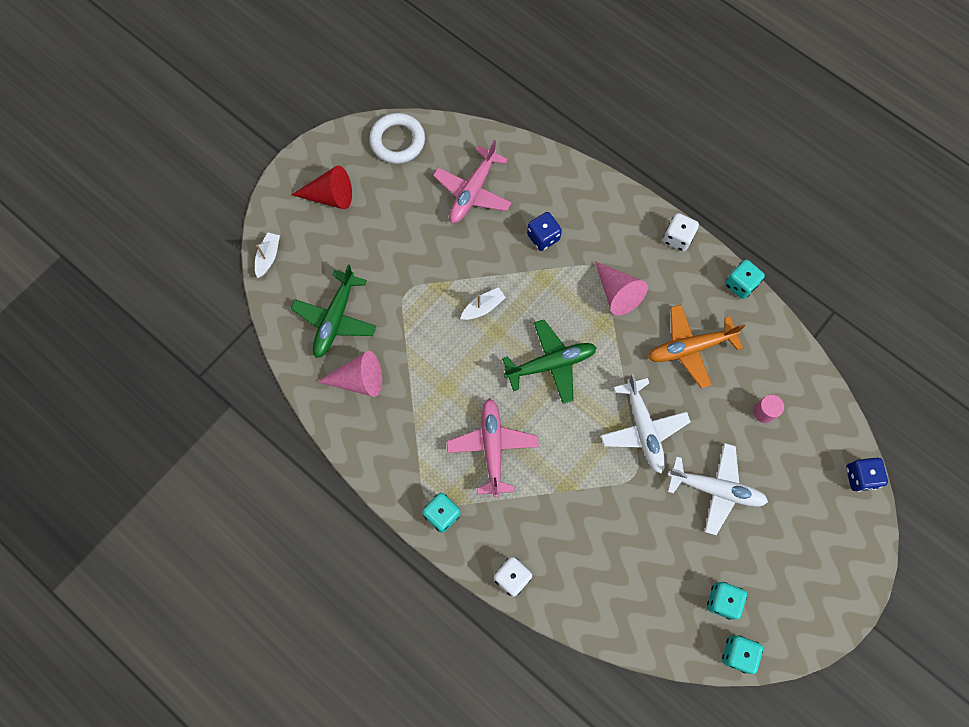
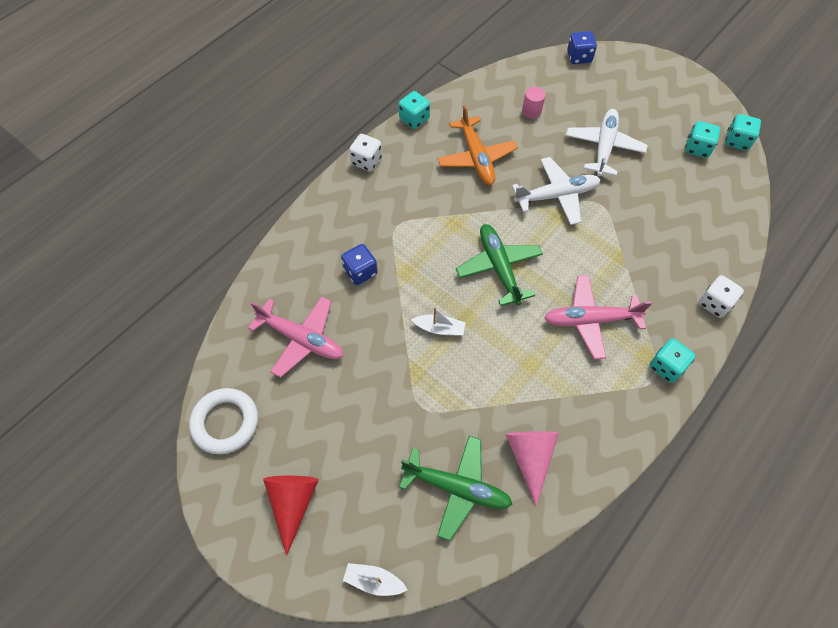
camera: 90 degrees left, 10 degrees down
white boat [461,287,506,320] -> white boat turned 135 degrees clockwise [411,307,466,336]
pink cone [595,261,648,315] -> none

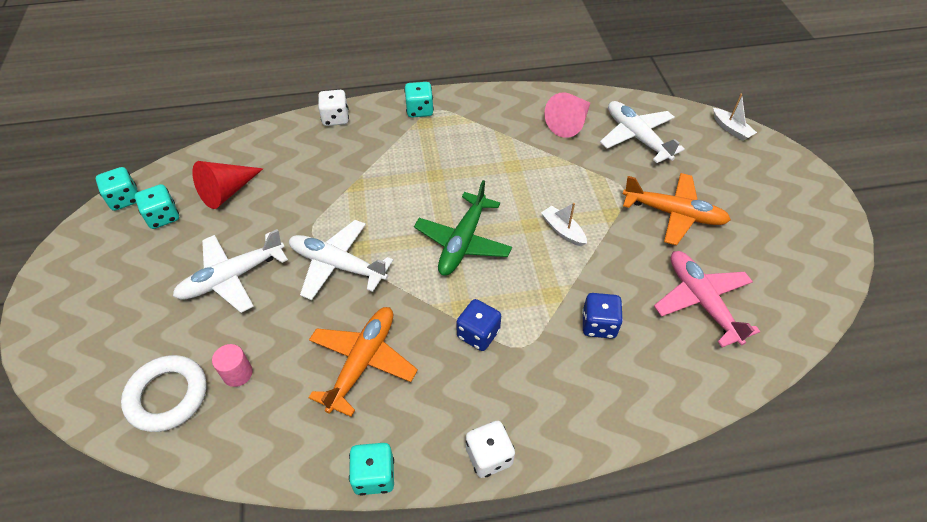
camera: 140 degrees left, 10 degrees down
white ring [189,388,258,454] -> white ring moved to [121,355,207,432]
red cone [263,476,319,556] -> red cone moved to [192,161,264,209]
green plane [399,436,512,541] -> white plane [600,101,685,163]
pink plane [544,275,652,359] -> none
blue dice [567,31,597,64] -> blue dice moved to [456,299,501,351]
none -> orange plane [623,173,731,246]

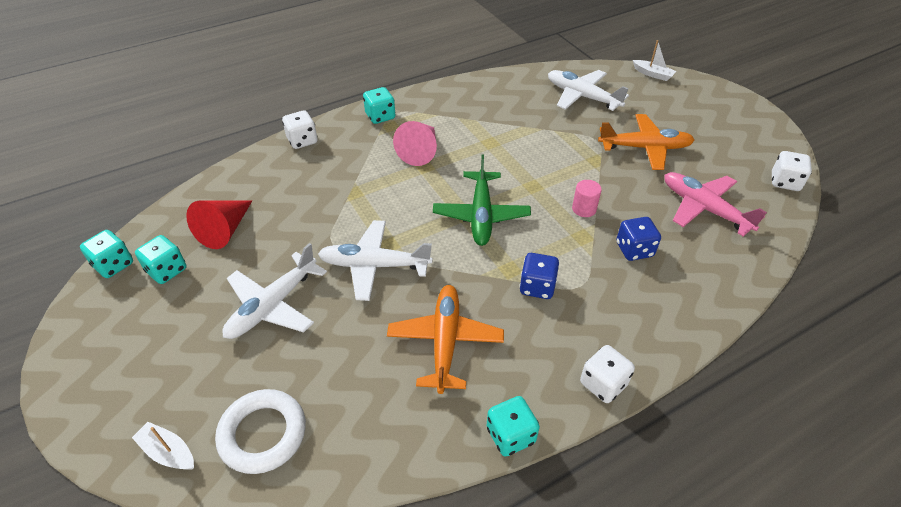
camera: 20 degrees left, 5 degrees down
pink cylinder [212,344,253,387] -> pink cylinder moved to [572,180,602,217]
white boat [541,203,587,246] -> white boat moved to [132,422,194,470]
pink cone [544,92,590,138] -> pink cone moved to [393,121,437,166]
none -> white dice [772,151,812,191]

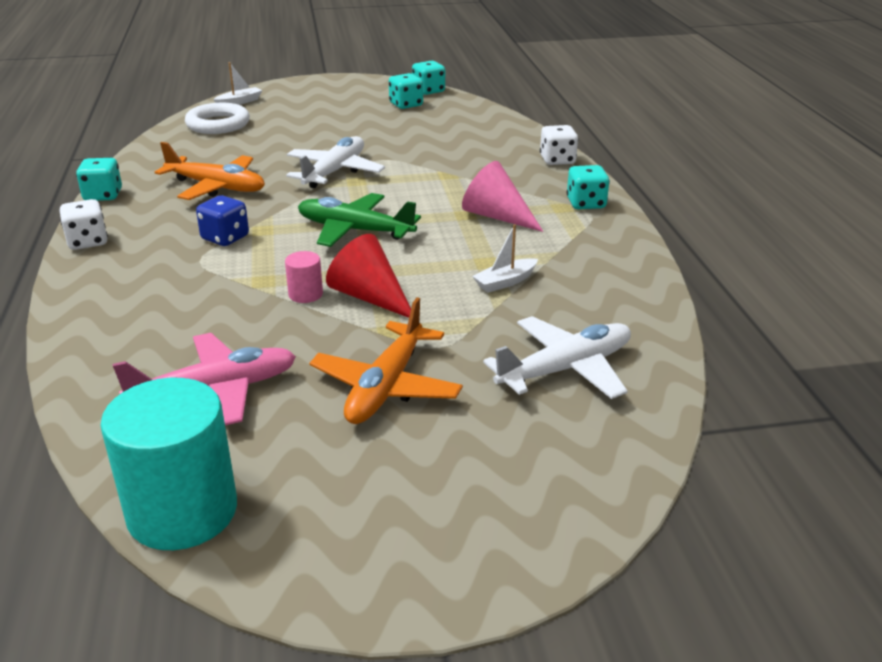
camera: 110 degrees right, 15 degrees down
red cone [186,200,252,249] -> red cone moved to [326,234,411,318]
white plane [222,243,327,339] -> none
blue dice [616,217,661,261] -> none
white boat [633,40,676,81] -> white boat moved to [472,224,538,293]
white dice [772,151,812,191] -> turquoise cylinder [100,378,237,550]

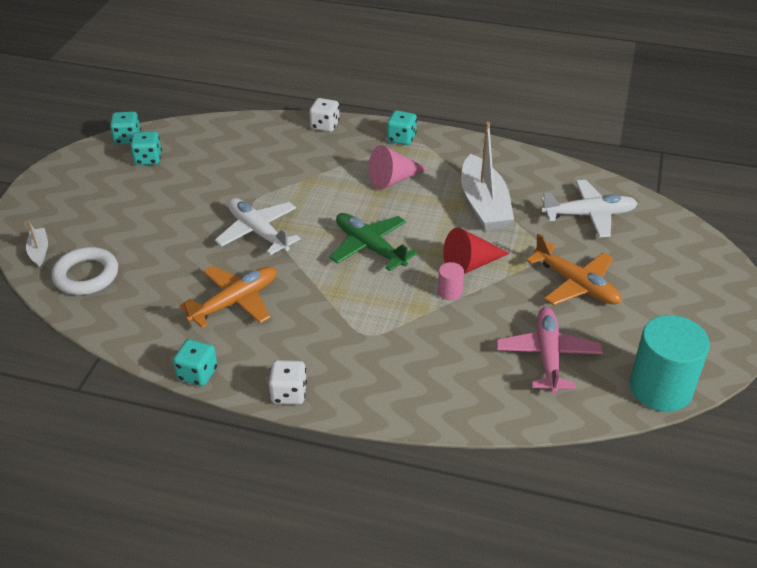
camera: 65 degrees left, 10 degrees up
blue dice [196,195,249,246] -> none
green plane [298,193,421,247] -> green plane turned 90 degrees clockwise [330,213,417,271]
white boat [472,224,538,293] -> white boat [461,122,514,231], size x2.18
white plane [483,316,631,399] -> white plane turned 90 degrees clockwise [541,180,638,238]

